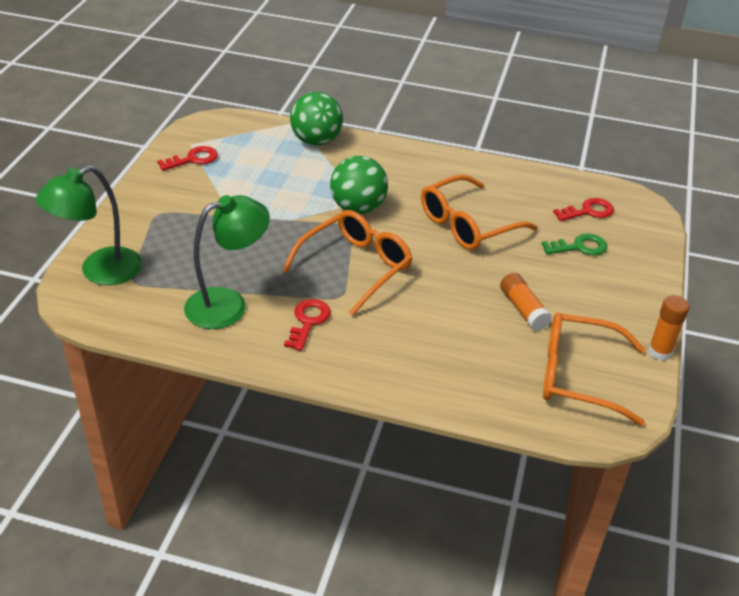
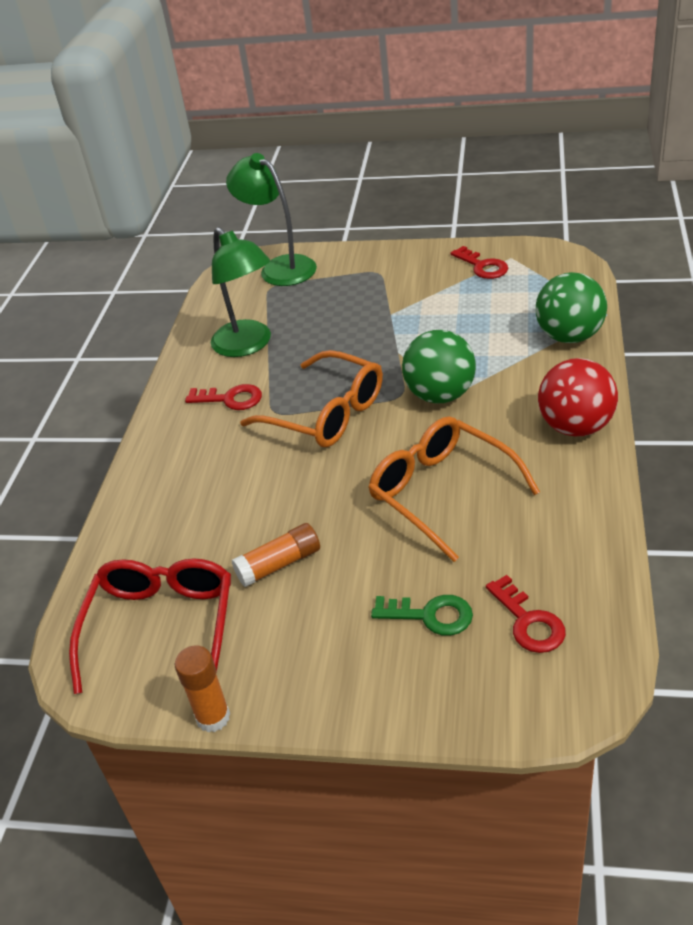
camera: 90 degrees right, 0 degrees up
green key [542,233,607,256] -> green key turned 60 degrees counterclockwise [371,595,473,636]
orange glasses [543,312,646,426] -> red glasses [69,558,231,694]
none -> red ball [538,358,618,436]

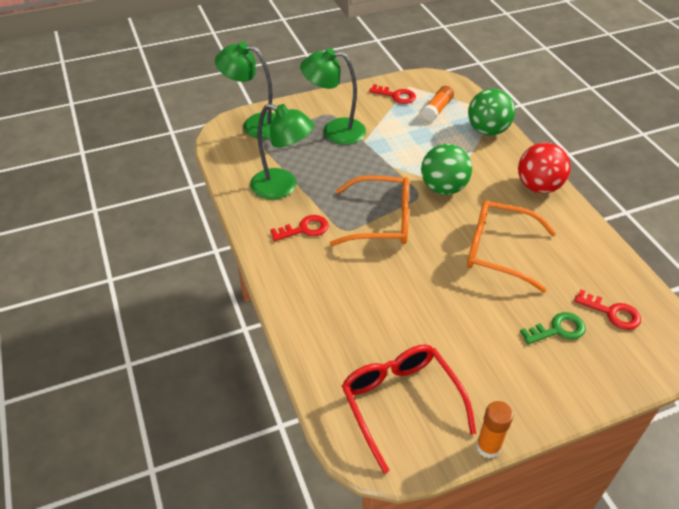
camera: 35 degrees left, 5 degrees up
orange glue stick [231,523,320,587] -> orange glue stick moved to [422,86,454,121]
none -> green lamp [300,48,366,145]

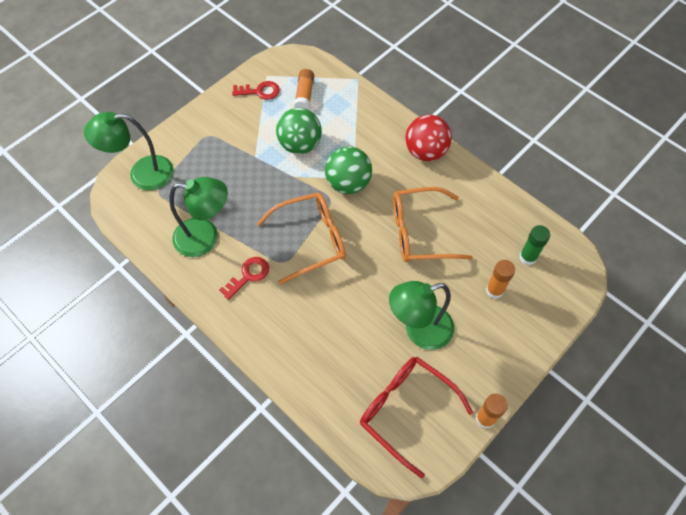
camera: 25 degrees left, 15 degrees up
green lamp [300,48,366,145] -> green lamp moved to [389,281,454,350]
green ball [468,89,515,136] -> green ball moved to [276,108,322,154]
green key [520,312,586,344] -> orange glue stick [486,260,515,299]
red key [574,289,641,330] -> green glue stick [519,225,550,265]

